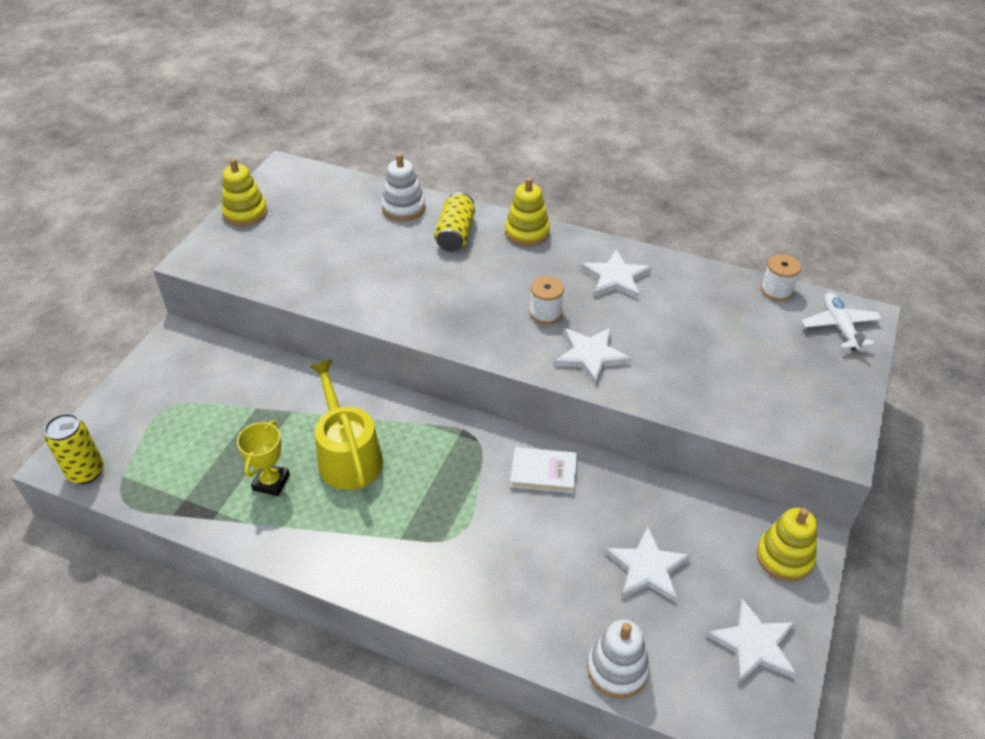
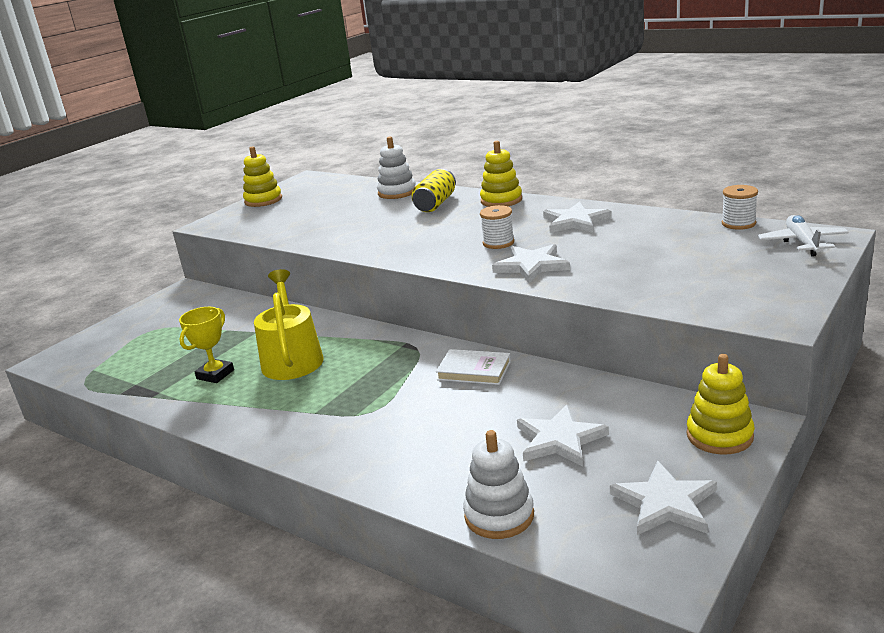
camera: 15 degrees right, 20 degrees down
yellow can [44,413,104,484] -> none

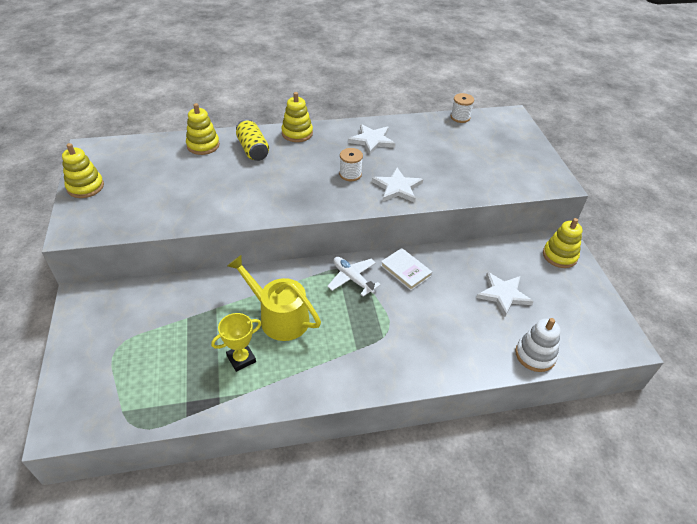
camera: 50 degrees left, 20 degrees up
yellow trophy [179,307,234,383] -> yellow trophy turned 75 degrees clockwise [211,313,261,372]
white stacking toy [377,137,416,199] -> yellow stacking toy [186,103,220,155]
white book [436,349,511,385] -> white book turned 75 degrees clockwise [381,248,432,291]
white star [610,461,717,535] -> none
white plane [758,215,849,256] -> white plane moved to [327,257,381,297]

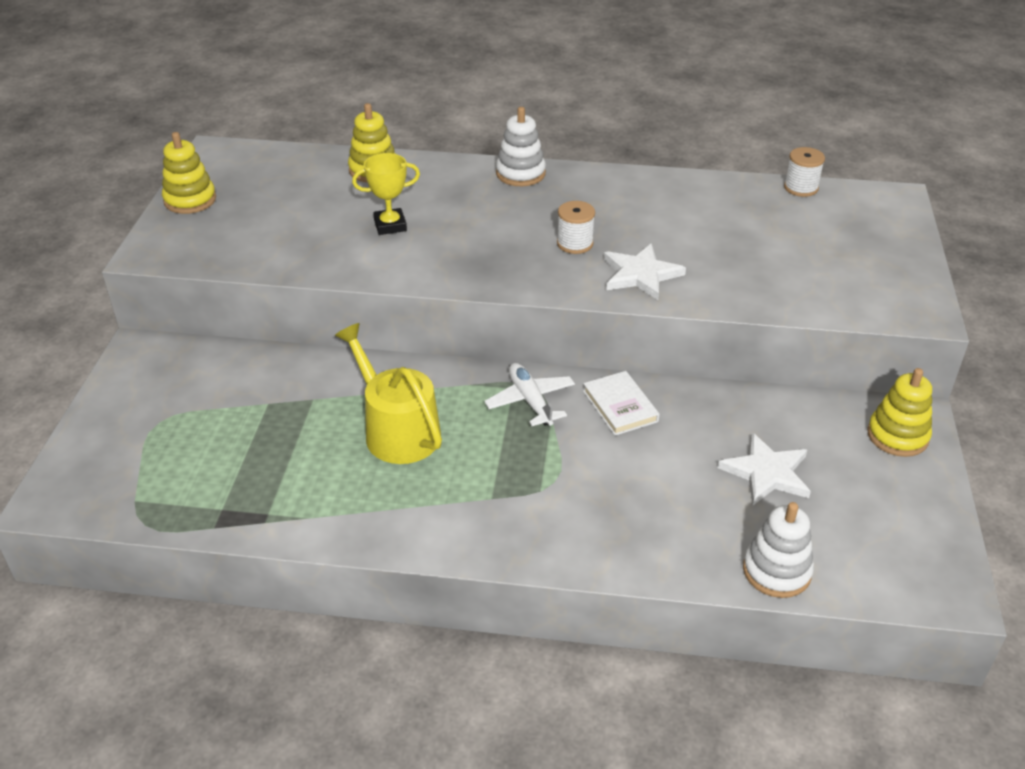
camera: 20 degrees right, 5 degrees down
yellow trophy [211,313,261,372] -> yellow trophy moved to [352,153,420,235]
yellow can [236,119,269,161] -> none
yellow stacking toy [281,92,313,142] -> white stacking toy [496,107,546,186]
white star [348,124,396,155] -> none

